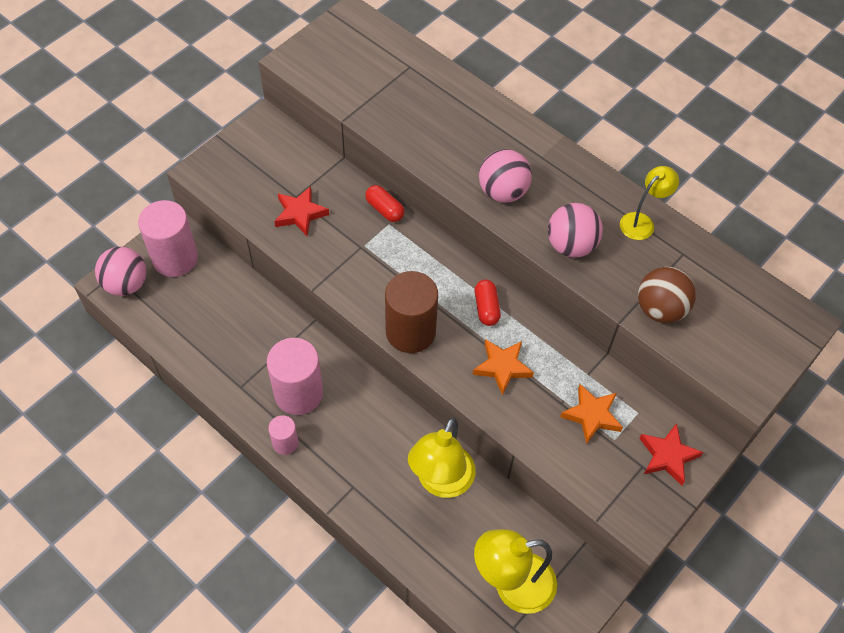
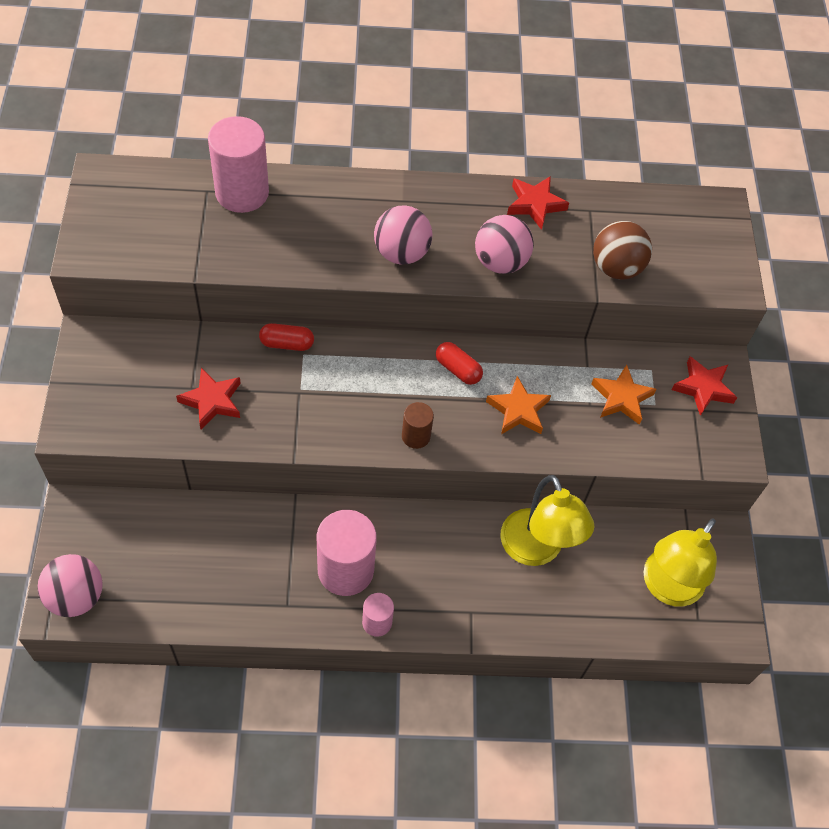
camera: 45 degrees left, 0 degrees up
pink cylinder [138,200,198,277] -> pink cylinder moved to [208,116,269,213]
brown cylinder [385,271,438,353] -> brown cylinder [402,402,434,449], size x0.52
yellow lamp [620,166,679,240] -> red star [507,176,569,230]

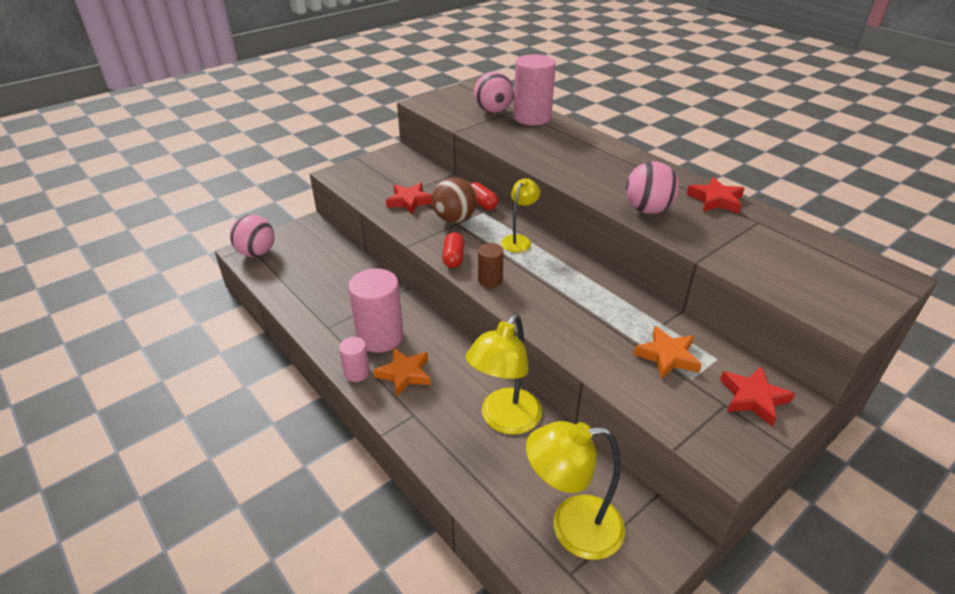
camera: 55 degrees right, 20 degrees down
pink ball [374,206,433,265] -> pink ball moved to [474,72,514,113]
red capsule [436,342,483,385] -> red capsule moved to [442,232,464,268]
orange star [486,376,551,434] -> orange star moved to [373,348,431,397]
brown ball [593,221,652,279] -> brown ball moved to [432,178,477,223]
none -> yellow lamp [501,179,540,253]

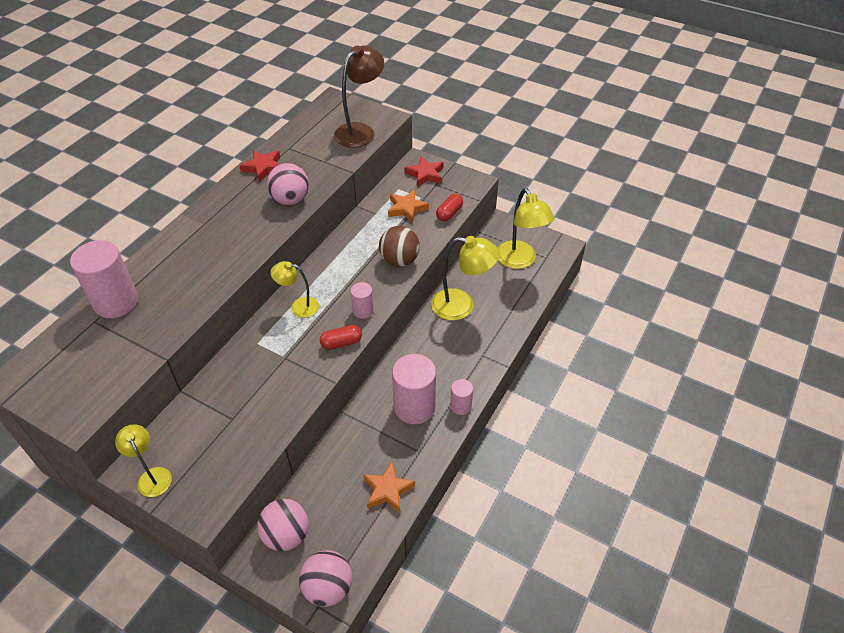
camera: 110 degrees left, 10 degrees up
orange star [373,348,431,397] -> orange star moved to [363,461,415,513]
red star [386,183,432,215] -> none
brown ball [432,178,477,223] -> brown ball moved to [379,226,420,267]
red capsule [471,182,499,210] -> red capsule moved to [436,194,463,221]
pink ball [474,72,514,113] -> pink ball moved to [257,499,309,551]
brown cylinder [478,243,504,287] -> pink cylinder [351,282,374,319]
none -> yellow lamp [115,424,172,497]
none -> brown lamp [334,45,384,148]

